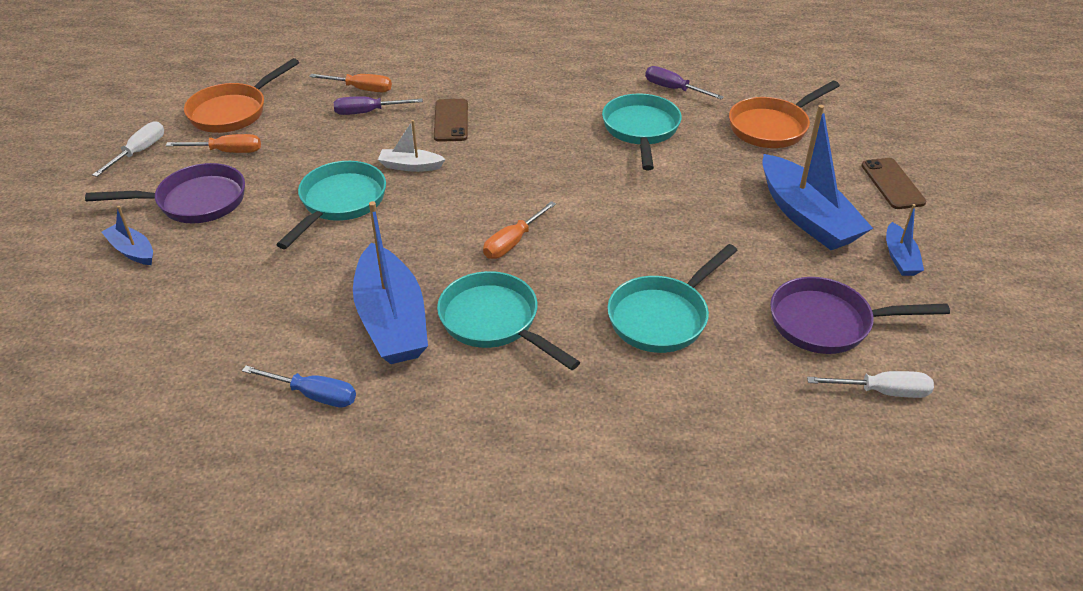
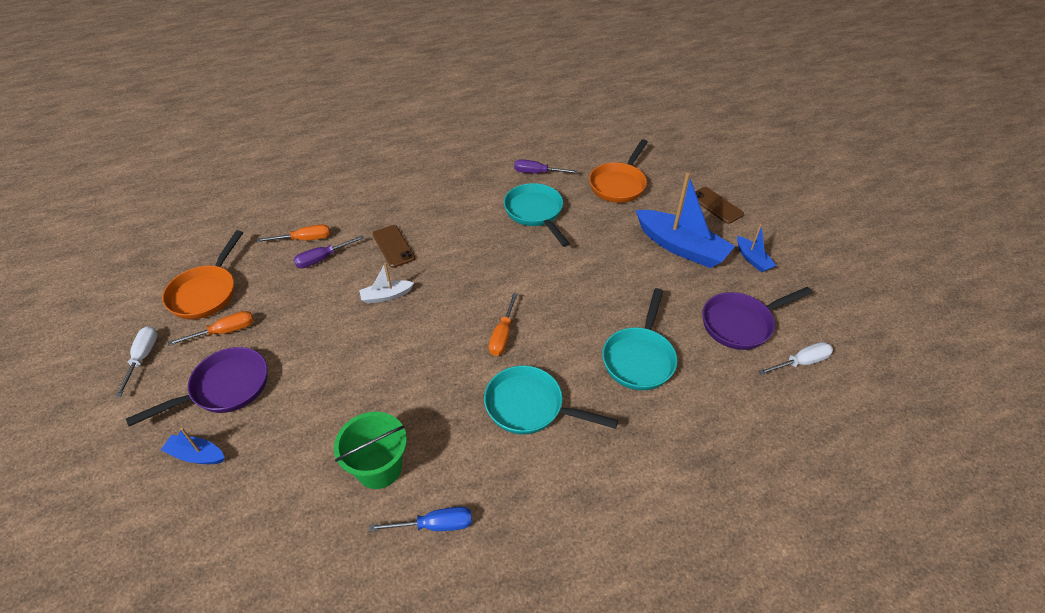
camera: 25 degrees left, 5 degrees up
turquoise pan [276,161,386,249] -> none
blue boat [353,201,428,364] -> none
none -> green bucket [334,412,407,489]

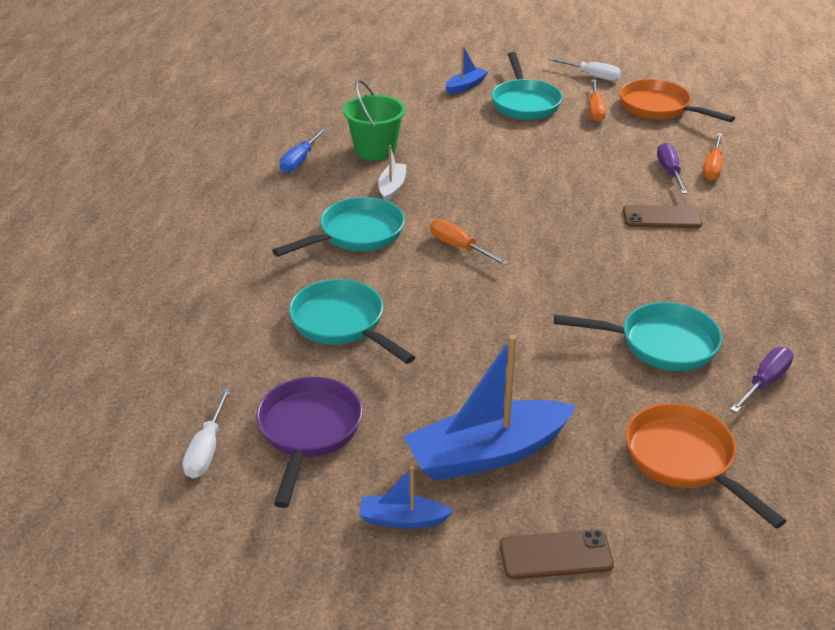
camera: 120 degrees right, 10 degrees down
purple pan [126,347,268,427] -> turquoise pan [491,52,562,120]
white boat [359,263,414,304] -> white boat moved to [378,145,407,201]

